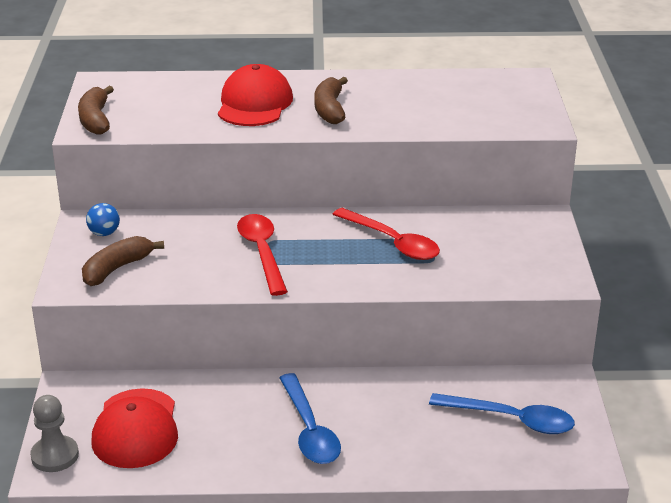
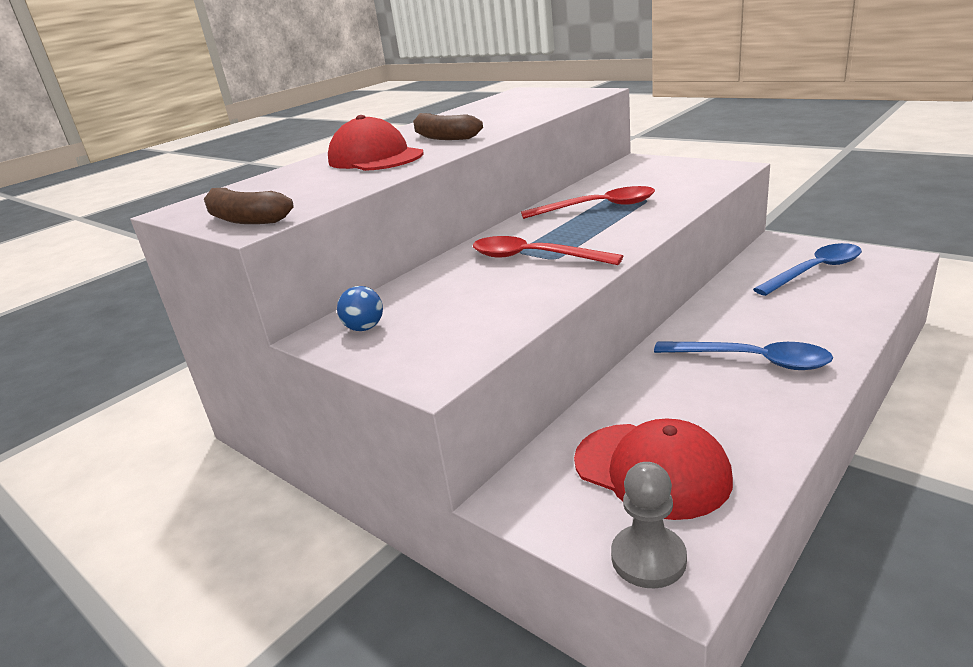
camera: 45 degrees left, 5 degrees down
brown banana [82,236,164,286] -> none

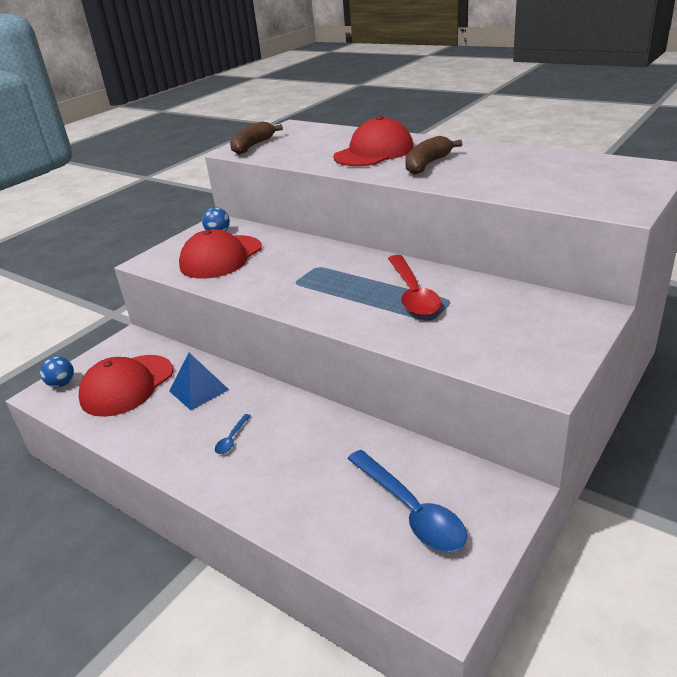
camera: 85 degrees right, 5 degrees up
red spoon [473,236,623,265] -> none
grey pawn [611,462,687,588] -> blue ball [40,356,74,387]
blue spoon [654,341,833,370] -> blue spoon [215,414,251,454], size x0.44
none -> blue pyramid [169,353,229,410]
none -> red cap [179,229,262,279]

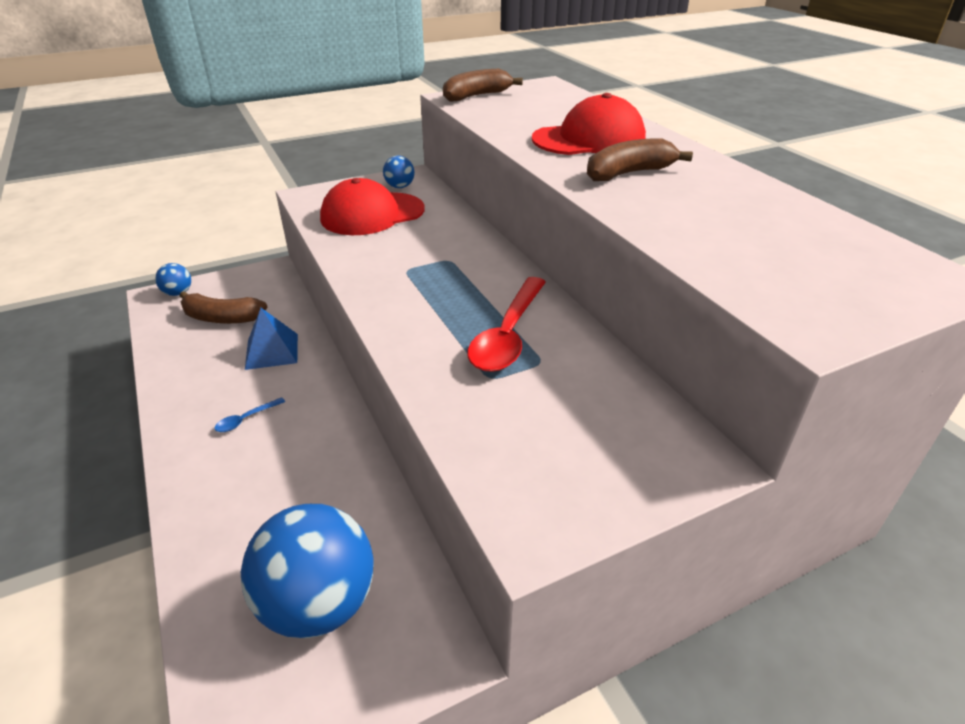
camera: 25 degrees right, 5 degrees up
red cap [79,355,173,417] -> brown banana [180,291,268,324]
blue spoon [348,450,467,552] -> blue ball [241,504,374,638]

